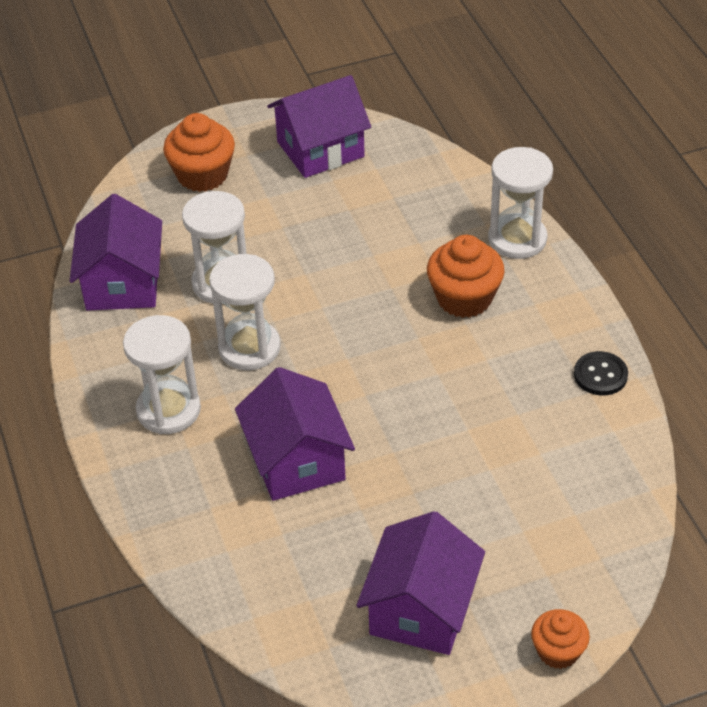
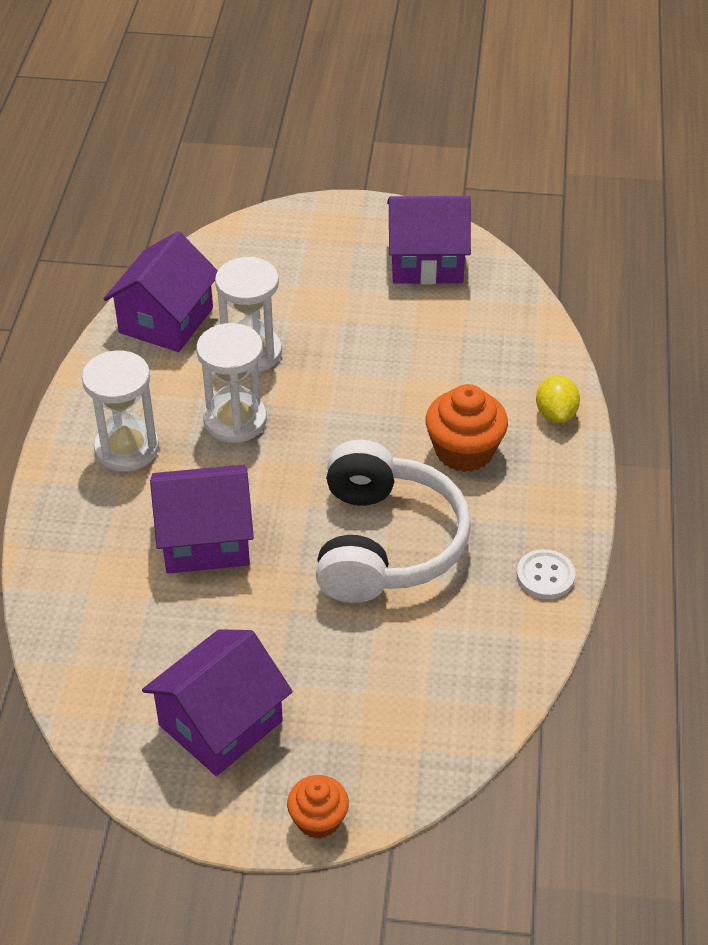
camera: 25 degrees right, 0 degrees up
orange cupcake [163,113,235,192] -> none
purple house [235,367,355,501] -> purple house turned 75 degrees clockwise [150,465,254,574]
white hourglass [488,147,553,259] -> yellow lemon [536,375,580,423]
black button [574,351,628,395] -> white button [517,549,575,599]
none -> white headphones [316,440,471,603]

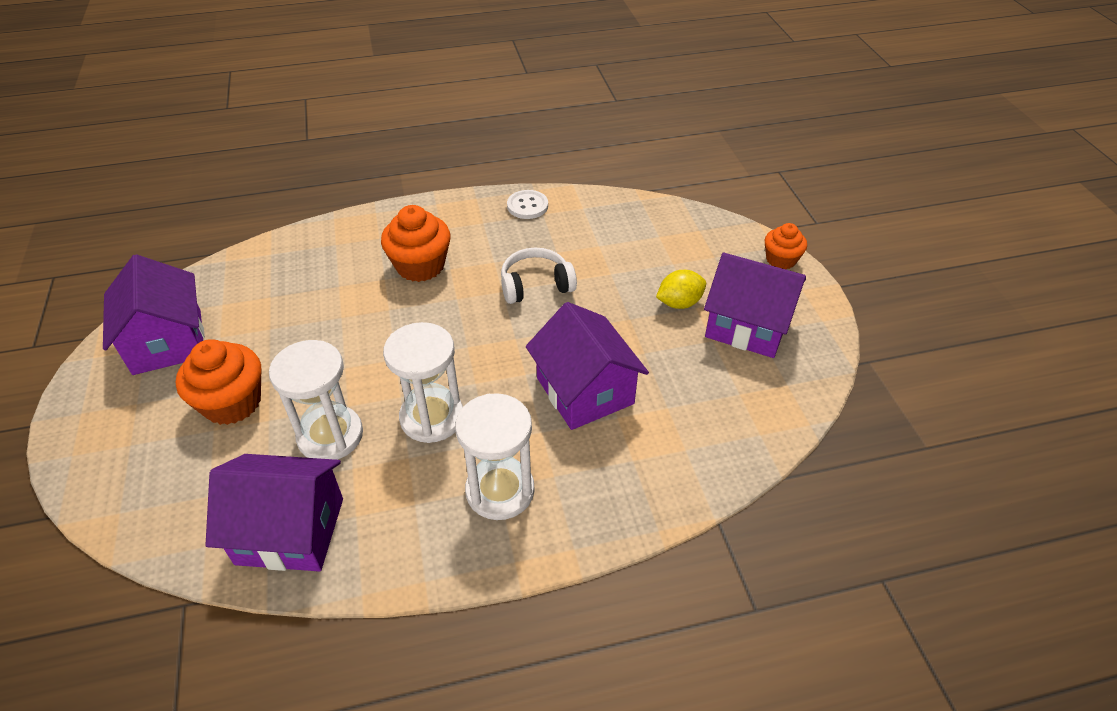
camera: 110 degrees left, 0 degrees up
white headphones [316,440,471,603] -> white headphones [501,248,577,304], size x0.54
yellow lemon [536,375,580,423] -> yellow lemon moved to [656,270,706,309]
none -> orange cupcake [176,339,261,425]

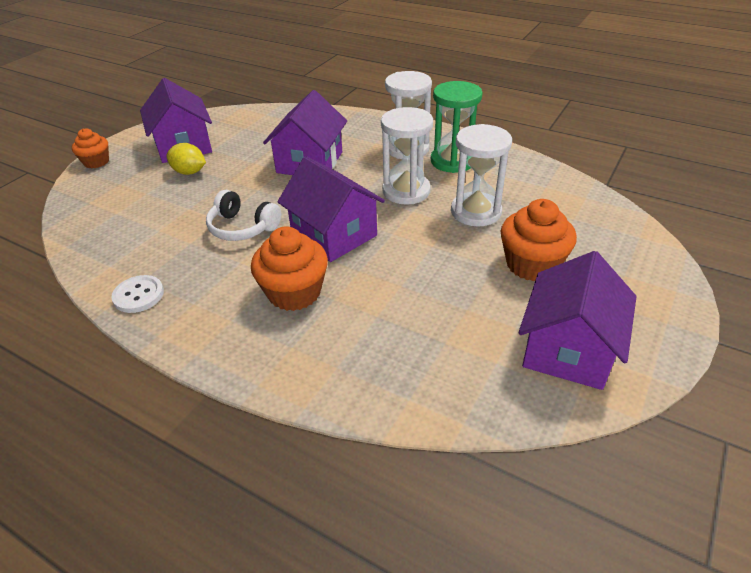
camera: 135 degrees left, 5 degrees down
purple house [205,454,343,572] -> purple house moved to [277,156,385,262]
none -> green hourglass [431,81,483,173]

